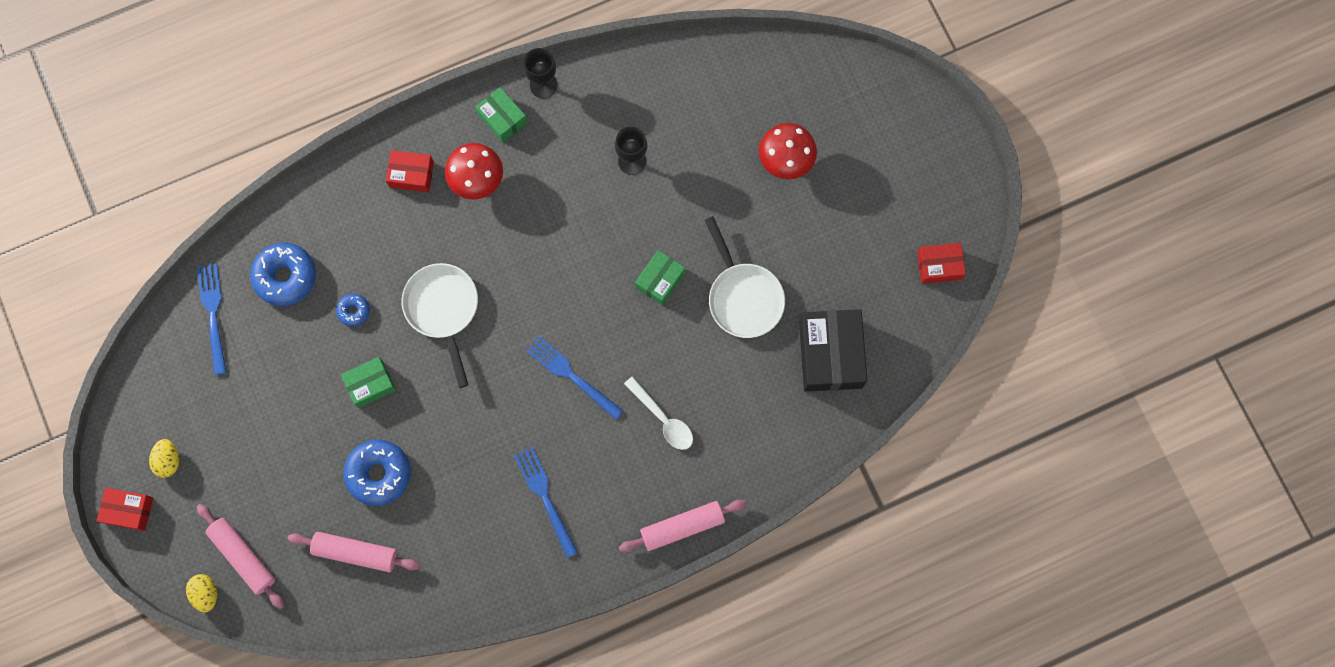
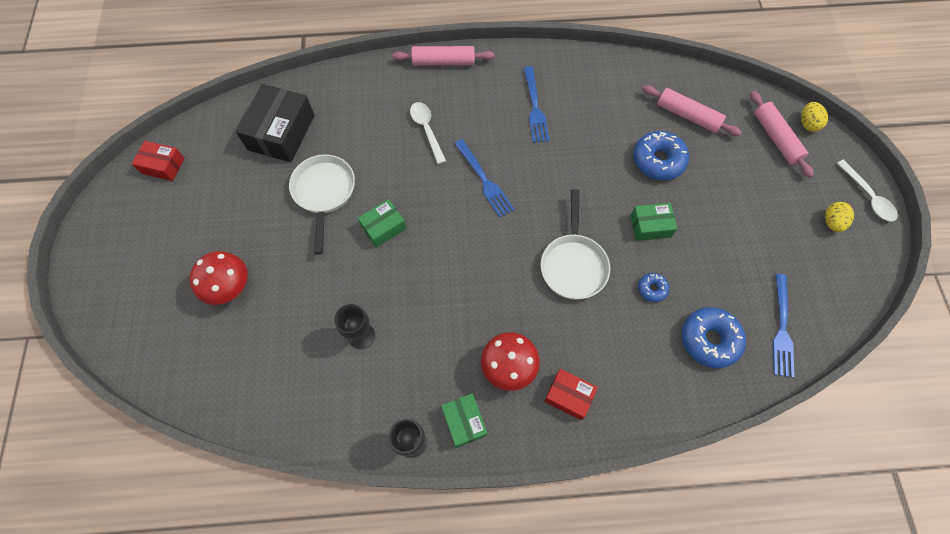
camera: 160 degrees left, 10 degrees down
red box [97,488,153,531] -> white spoon [837,159,898,222]

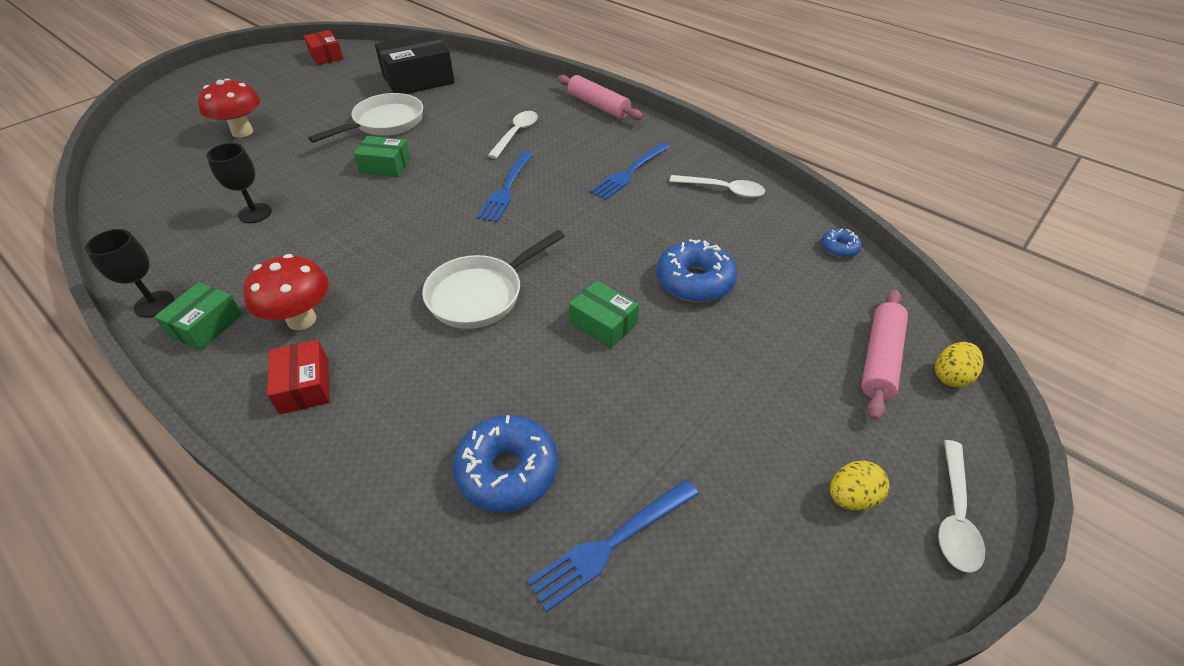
camera: 45 degrees right, 20 degrees down
blue donut [638,273,669,302] -> blue donut moved to [821,228,862,258]
pink rolling pin [642,85,742,136] -> none
none -> white spoon [669,175,765,198]

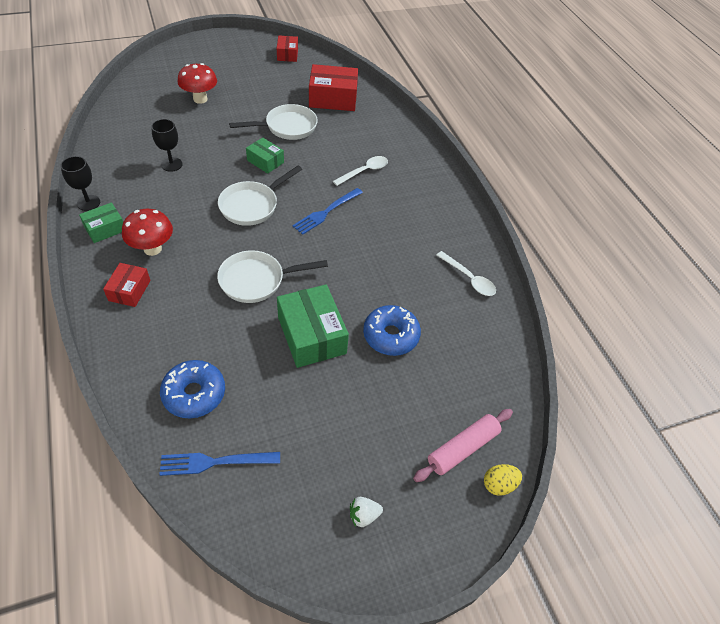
camera: 25 degrees right, 5 degrees up
black box [375,32,455,94] -> red box [309,64,358,111]
pink rolling pin [558,75,643,120] -> none
green box [569,280,639,348] -> green box [277,285,349,368], size x1.76
blue fork [590,142,670,200] -> none
blue donut [821,228,862,258] -> none
yellow egg [830,461,889,510] -> white strawberry [350,497,383,527]
white spoon [938,440,985,573] -> none
none -> white pan [218,166,302,226]

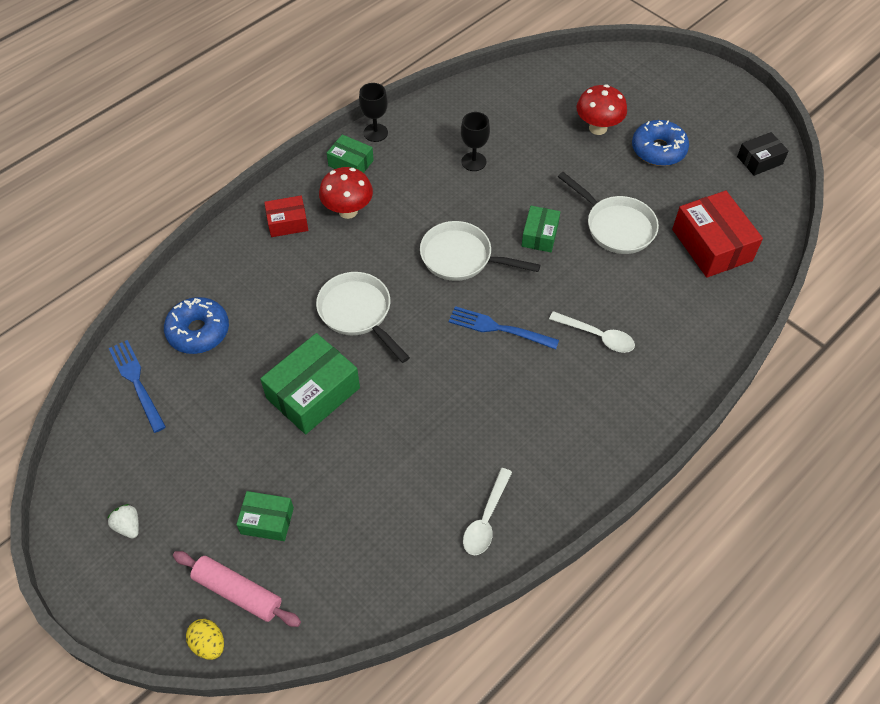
camera: 70 degrees right, 5 degrees up
red box [277,36,298,62] -> black box [737,132,789,176]
blue donut [363,305,421,356] -> blue donut moved to [632,120,689,166]
none -> green box [236,491,294,541]

